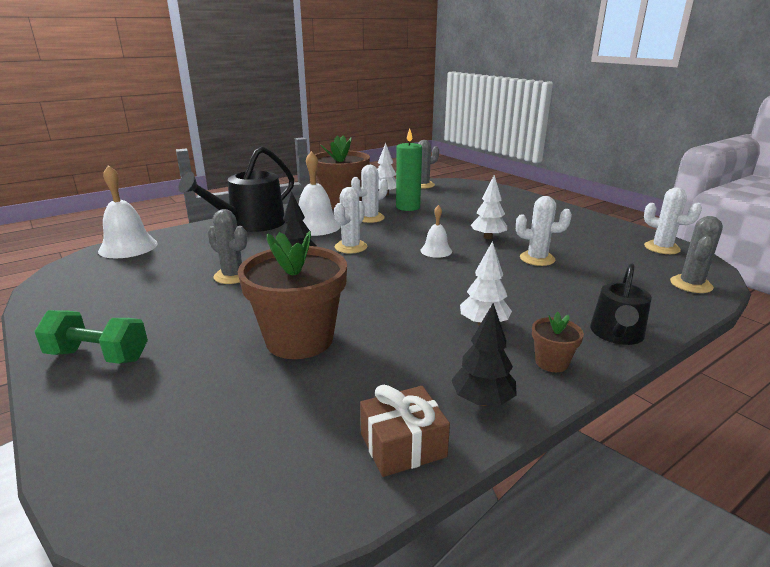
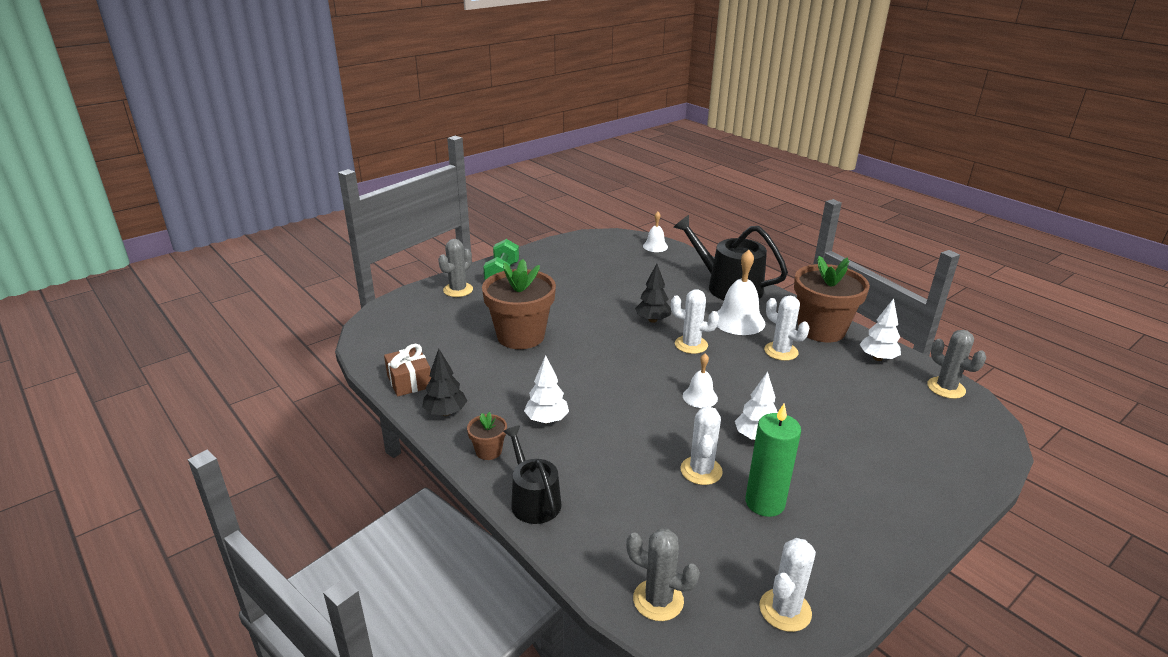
camera: 85 degrees right, 5 degrees up
white bell [98,165,158,258] -> white bell [643,211,668,252], size x0.57
grey cactus [207,209,247,284] -> grey cactus moved to [438,239,473,297]
green candle [396,129,422,211] -> green candle moved to [745,404,801,517]
black watering can [590,263,652,345] -> black watering can turned 45 degrees clockwise [503,425,562,524]

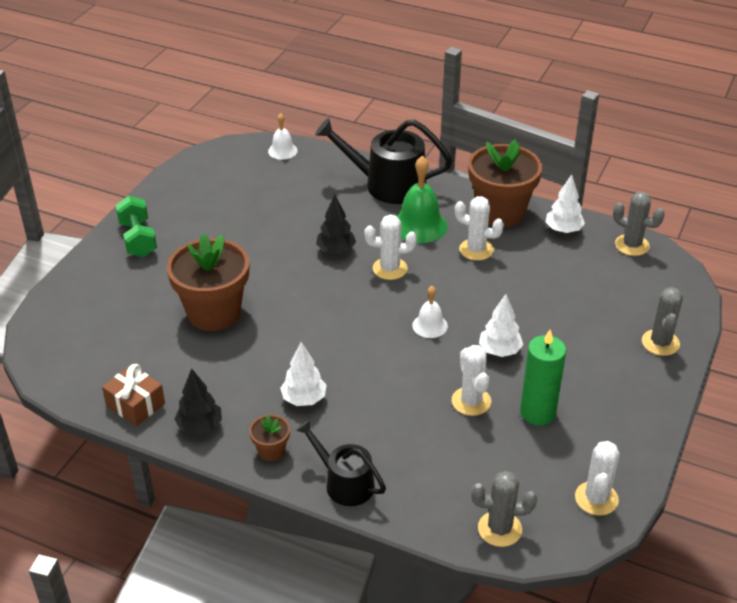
camera: 25 degrees left, 10 degrees up
grey cactus [438,239,473,297] -> grey cactus moved to [642,287,683,356]
white bell [717,250,765,335] -> green bell [397,156,448,243]

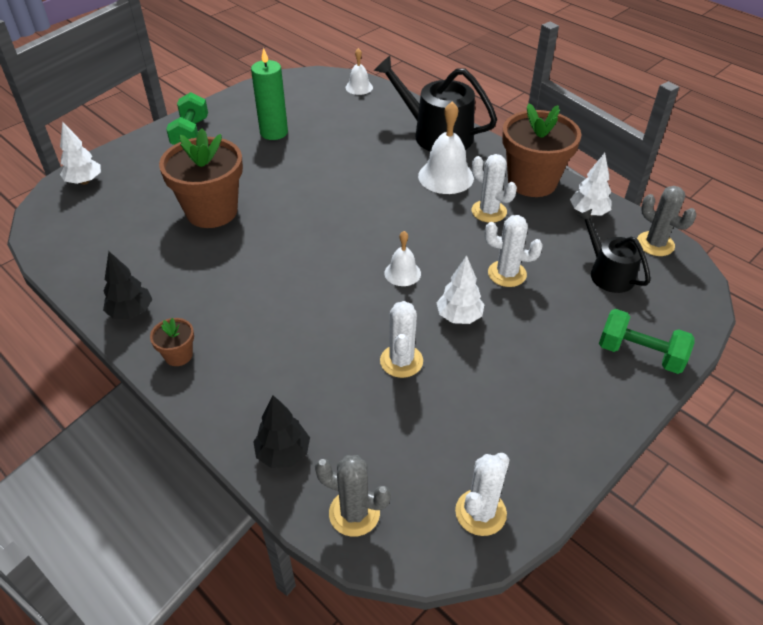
camera: 20 degrees right, 5 degrees up
brown gift [102,364,165,426] -> none
white tree [280,342,326,406] -> white tree moved to [60,122,101,185]
black watering can [296,420,386,506] -> black watering can moved to [577,209,650,293]
black tree [316,195,356,254] -> black tree moved to [253,395,310,468]
white cactus [365,215,417,280] -> white cactus moved to [484,215,543,287]
green bell [397,156,448,243] -> white bell [418,101,474,194]
green candle [520,330,566,425] -> green candle moved to [251,48,288,140]
grey cactus [642,287,683,356] -> green dumbbell [599,309,695,374]

